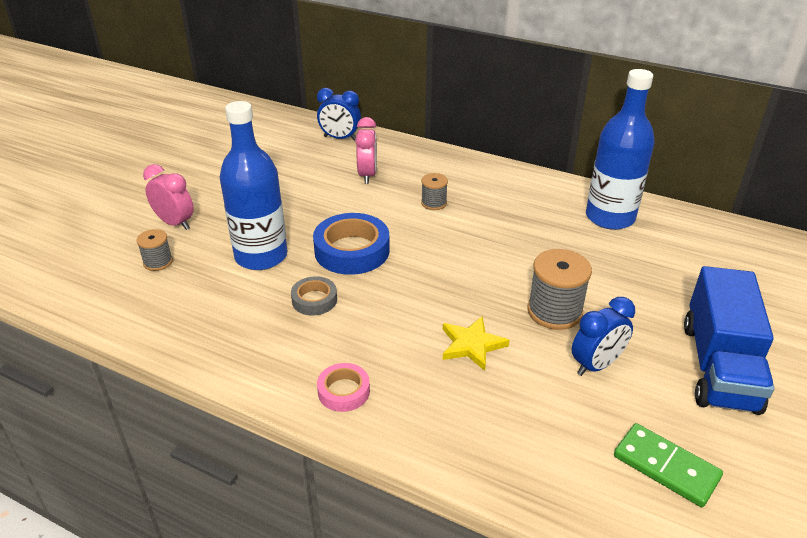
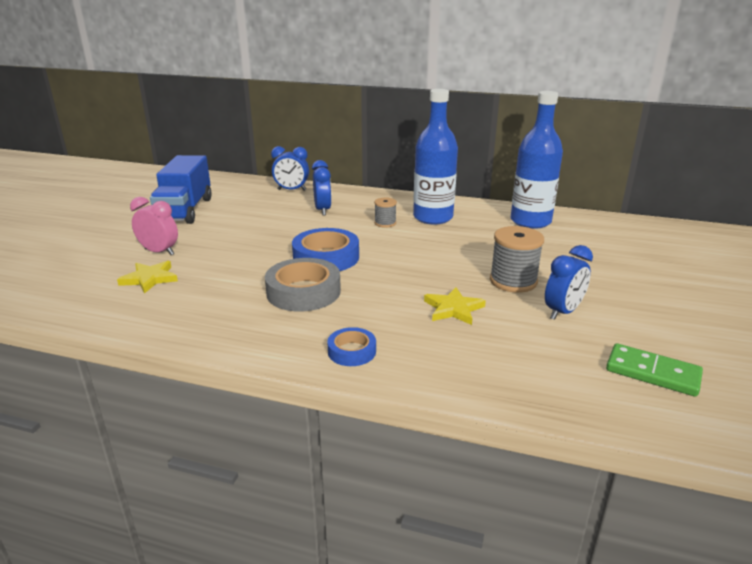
camera: 10 degrees left, 10 degrees down
grey spool [136,229,173,271] -> yellow star [117,261,178,294]
blue bottle [220,101,288,270] -> blue bottle moved to [413,89,458,224]
grey tape [291,276,337,316] -> grey tape [265,258,341,311], size x1.80
pink tape [317,363,370,412] -> blue tape [327,327,376,366]
pink clock [355,117,377,184] -> blue clock [312,160,332,216]
blue truck [684,266,774,415] -> blue truck moved to [150,155,212,224]

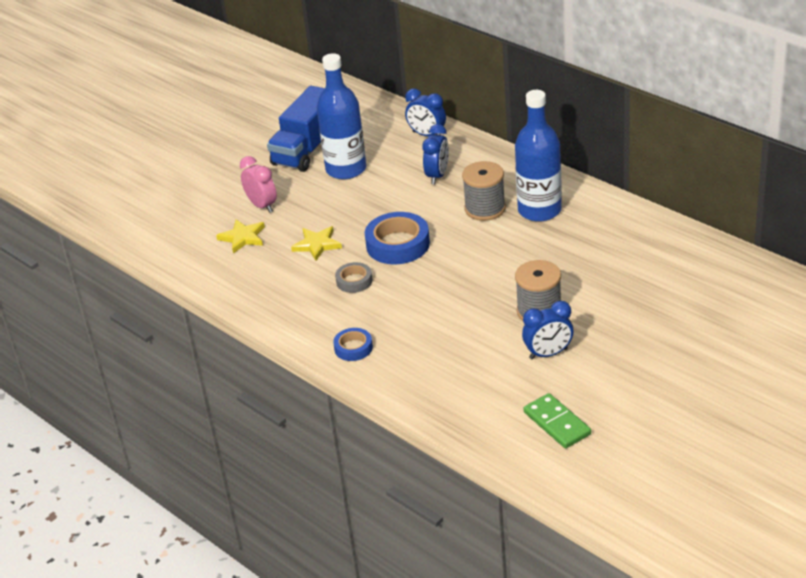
camera: 30 degrees right, 10 degrees up
grey tape [265,258,341,311] -> grey tape [335,262,373,293], size x0.55
grey spool [374,197,397,228] -> grey spool [462,161,506,221], size x1.76
yellow star [424,287,486,325] -> yellow star moved to [291,226,342,261]
blue bottle [511,91,563,229] -> blue bottle moved to [317,53,366,179]

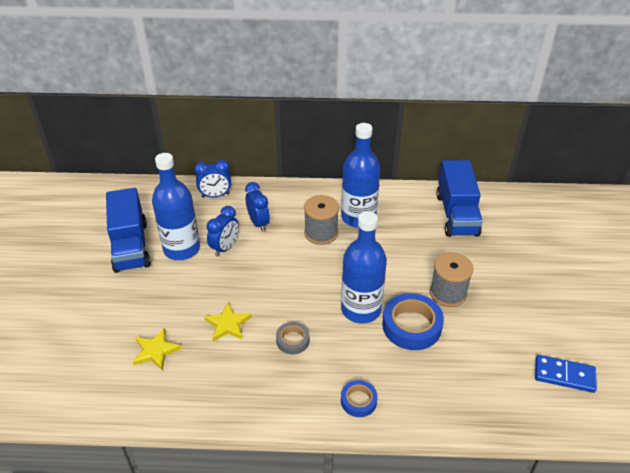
camera: 45 degrees left, 5 degrees up
pink clock [240,156,277,212] -> none
blue tape [365,212,430,264] -> blue tape moved to [382,293,444,350]
blue clock [522,301,573,360] -> blue clock moved to [207,206,239,256]
green domino [524,393,591,449] -> blue domino [535,355,597,393]
none -> blue bottle [341,211,387,324]
none -> blue truck [436,160,483,237]

